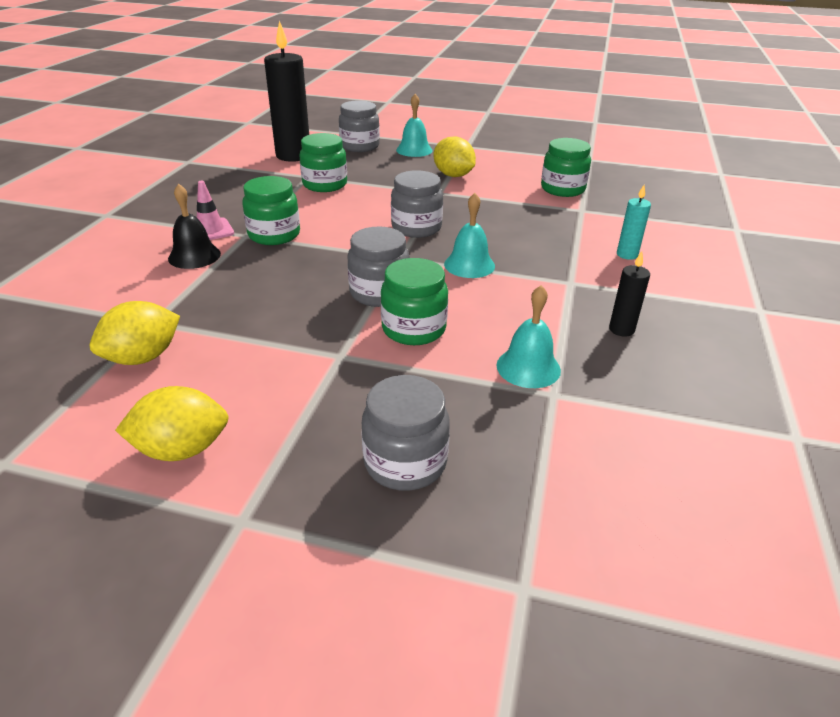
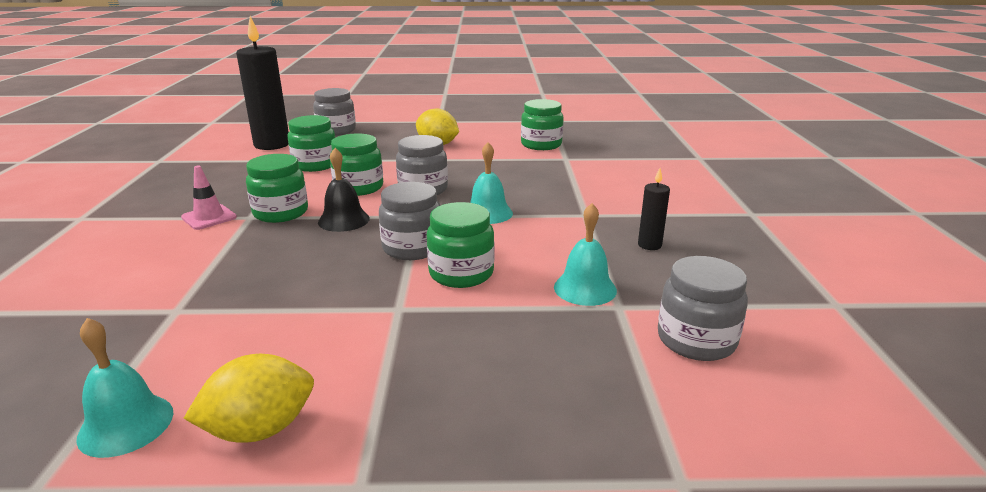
camera: 15 degrees left, 10 degrees down
yellow lemon [90,301,180,365] -> none
black bell [168,183,221,269] -> black bell moved to [318,148,370,232]
grey jar [361,375,450,491] -> grey jar moved to [658,256,748,361]
turquoise bell [396,94,433,157] -> turquoise bell moved to [76,318,173,458]
turquoise candle [617,185,651,260] -> none
none -> green jar [330,133,383,196]

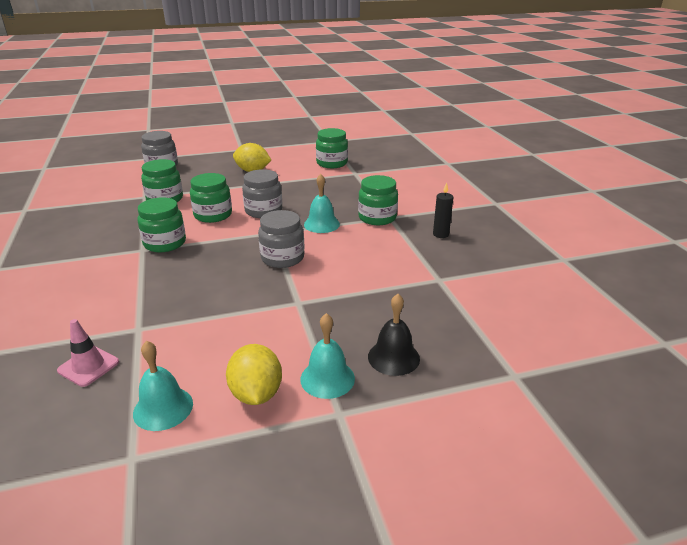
camera: 15 degrees left, 5 degrees up
pink traffic cone [181,165,237,230] -> pink traffic cone moved to [57,319,119,387]
yellow lemon [184,354,314,443] -> yellow lemon turned 60 degrees counterclockwise [226,344,282,405]
black candle [236,16,289,150] -> none
black bell [318,148,370,232] -> black bell moved to [368,294,420,376]
green jar [427,202,494,288] -> green jar moved to [358,175,398,225]
turquoise bell [554,203,617,306] -> turquoise bell moved to [300,313,355,399]
grey jar [658,256,748,361] -> none

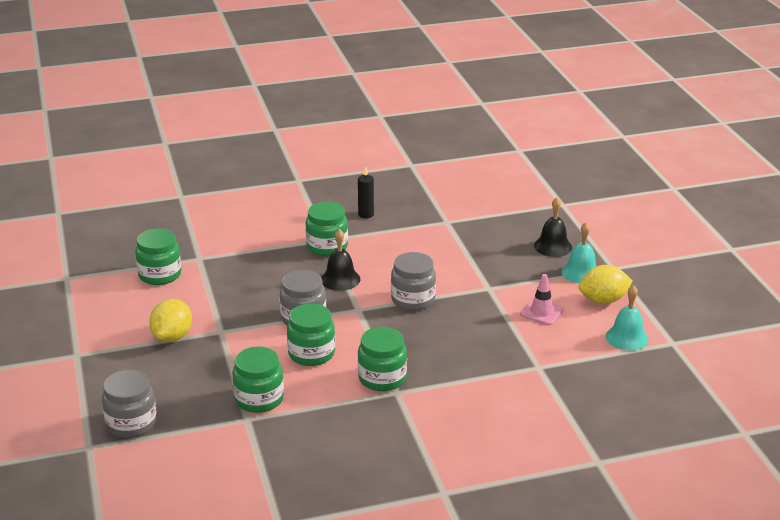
camera: 90 degrees left, 0 degrees up
pink traffic cone [57,319,119,387] -> pink traffic cone moved to [520,274,564,325]
turquoise bell [304,174,340,233] -> black bell [321,229,360,291]

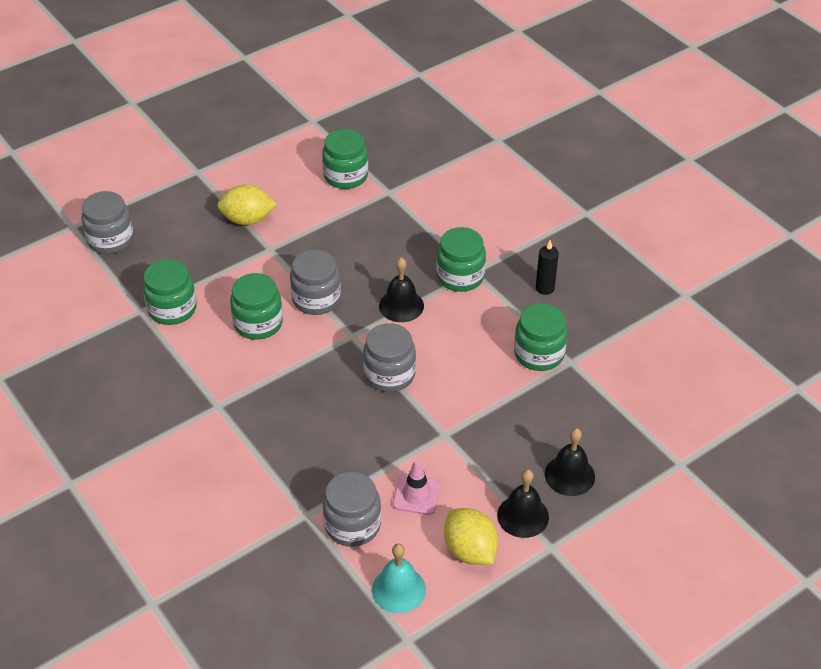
camera: 70 degrees right, 15 degrees up
green jar [358,327,407,391] -> green jar moved to [514,303,568,371]
turquoise bell [561,223,597,283] -> black bell [497,469,549,538]
none -> grey jar [323,472,381,547]

